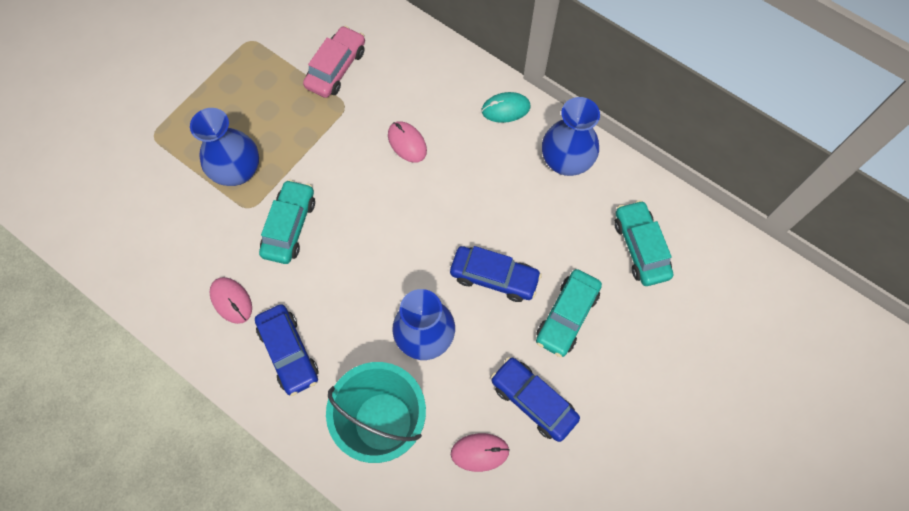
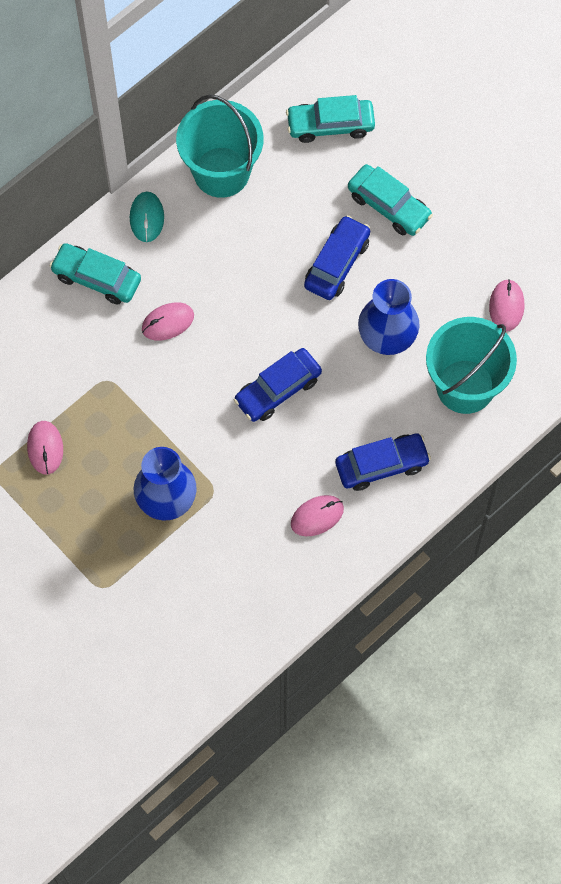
camera: 80 degrees left, 0 degrees up
turquoise car [259,180,315,264] -> turquoise car moved to [49,243,141,304]
pink car [303,26,365,98] -> none
blue car [491,357,580,442] -> blue car moved to [234,348,322,422]
blue vase [542,97,600,176] -> turquoise bucket [176,94,263,198]
none -> pink mouse [27,421,63,475]

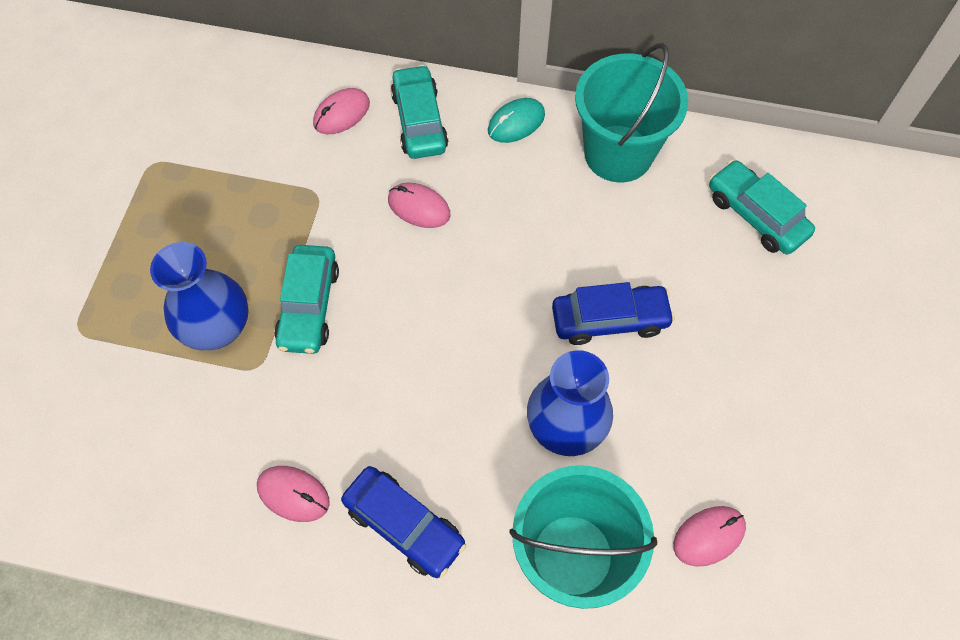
camera: 55 degrees right, 5 degrees down
pink mouse [27,421,63,475] -> pink mouse moved to [313,88,370,134]
blue car [234,348,322,422] -> none
turquoise car [348,164,433,236] -> turquoise car moved to [274,245,339,354]

